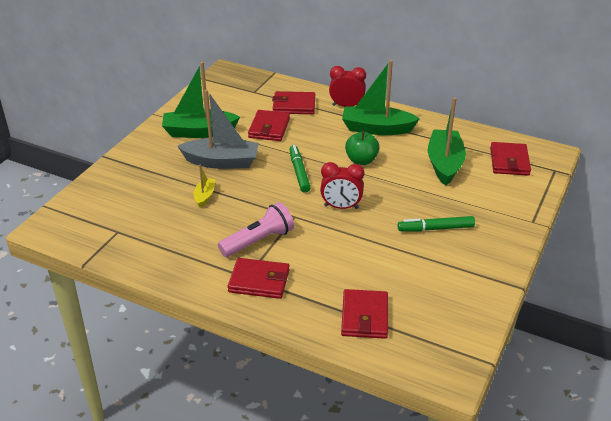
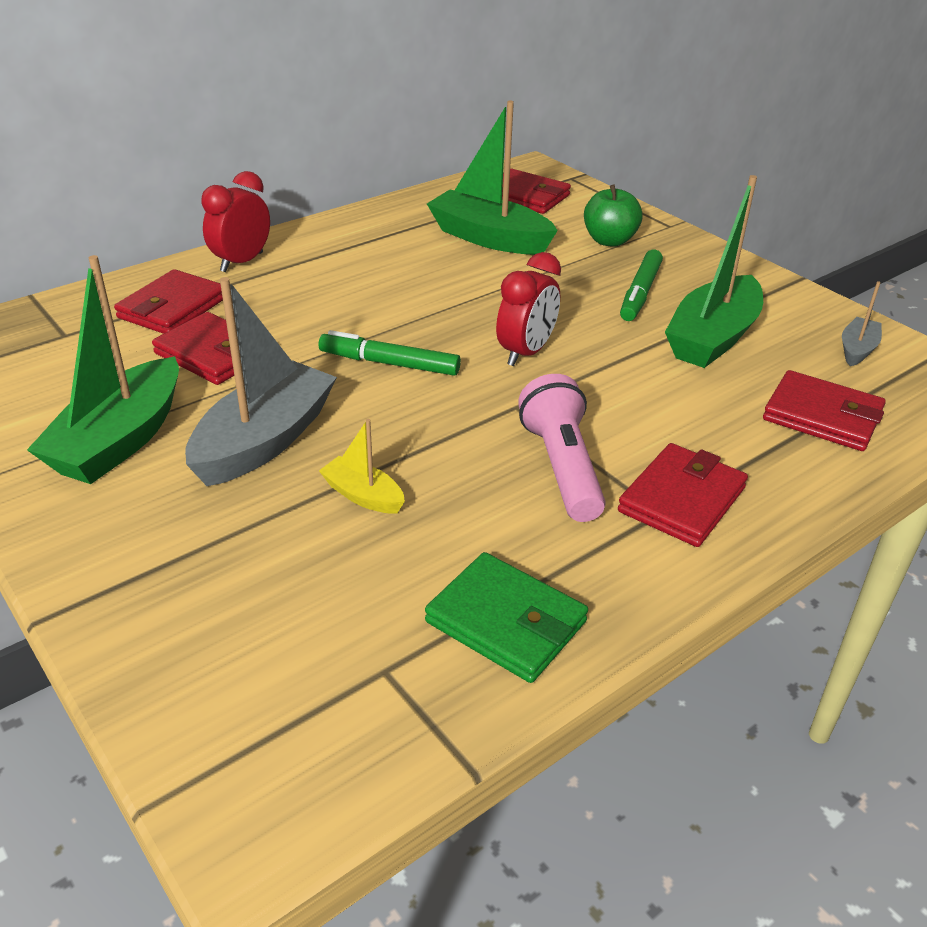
camera: 65 degrees left, 0 degrees up
green boat [342,60,420,135] -> green boat moved to [665,175,763,368]
green apple [345,131,380,165] -> green apple moved to [584,185,643,247]
none -> green wallet [425,552,588,683]
none -> grey boat [842,281,882,366]

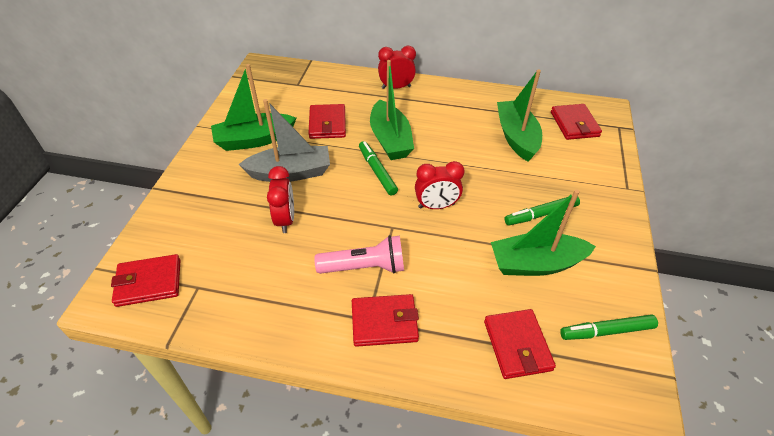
camera: 50 degrees right, 10 degrees up
red wallet [114,269,223,334] -> red wallet moved to [111,254,180,307]
yellow boat [319,419,405,513] -> red clock [267,166,294,233]
green wallet [425,552,588,683] -> none
pink flashlight [518,374,606,522] -> pink flashlight turned 45 degrees clockwise [314,235,404,274]
green apple [584,185,643,247] -> none
grey boat [842,281,882,366] -> green marker [560,315,658,340]
none -> green boat [370,60,414,160]

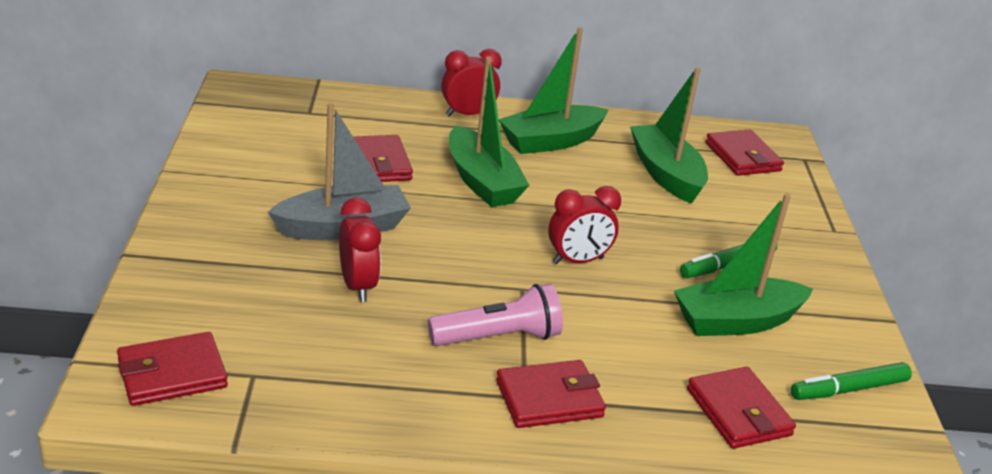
camera: 15 degrees left, 15 degrees down
green boat [211,64,297,151] -> green boat moved to [499,27,609,154]
green marker [359,141,398,196] -> none

